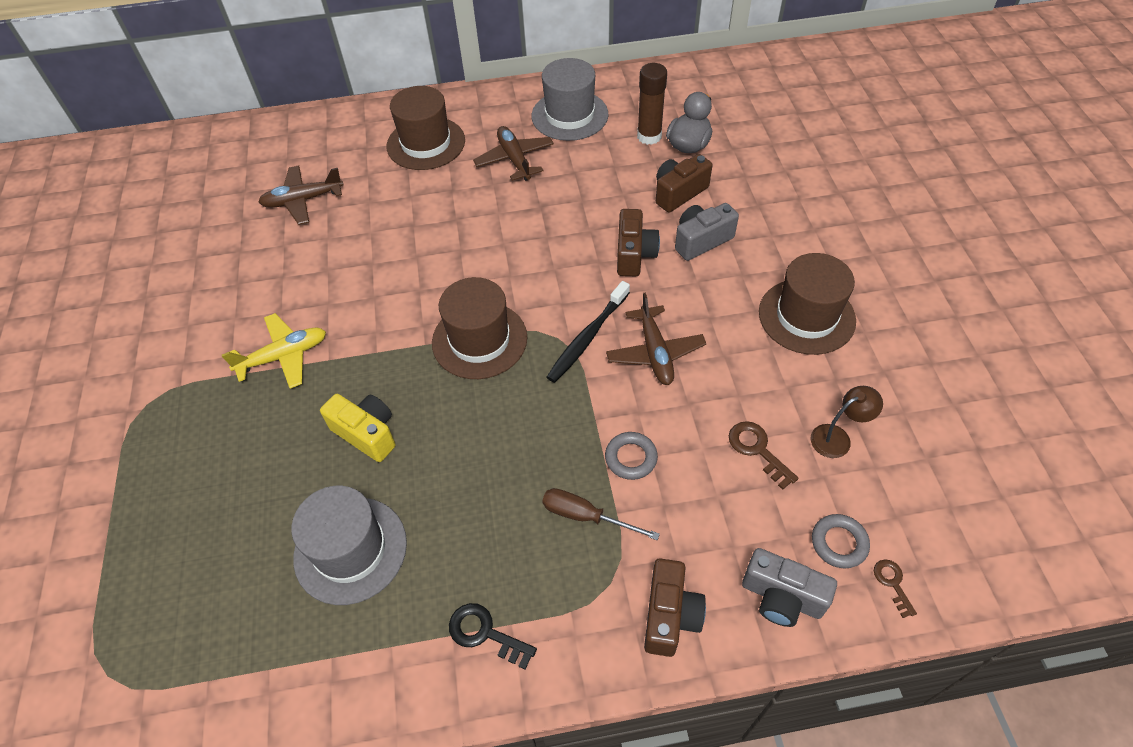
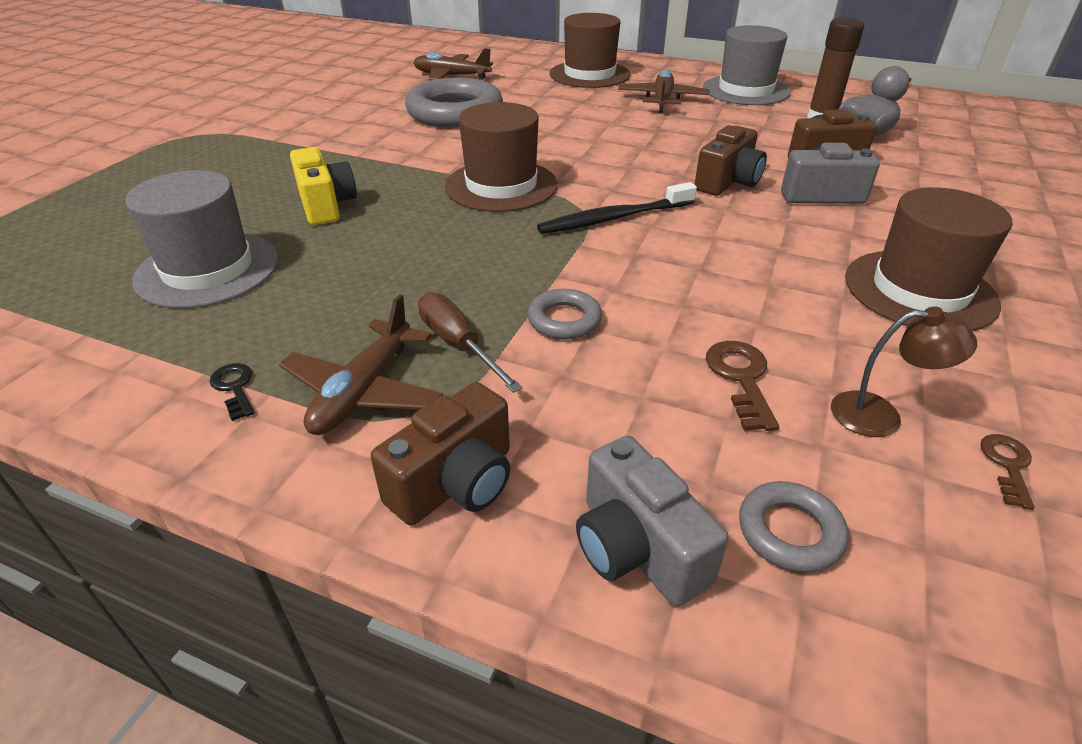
camera: 30 degrees right, 15 degrees down
yellow plane [222,313,326,389] -> none
black key [449,603,537,670] -> black key [210,363,255,421], size x0.65
brown plane [606,292,706,385] -> brown plane moved to [279,294,443,435]
brown key [874,560,917,618] -> brown key moved to [980,434,1035,510]
none -> grey ring [405,77,503,127]

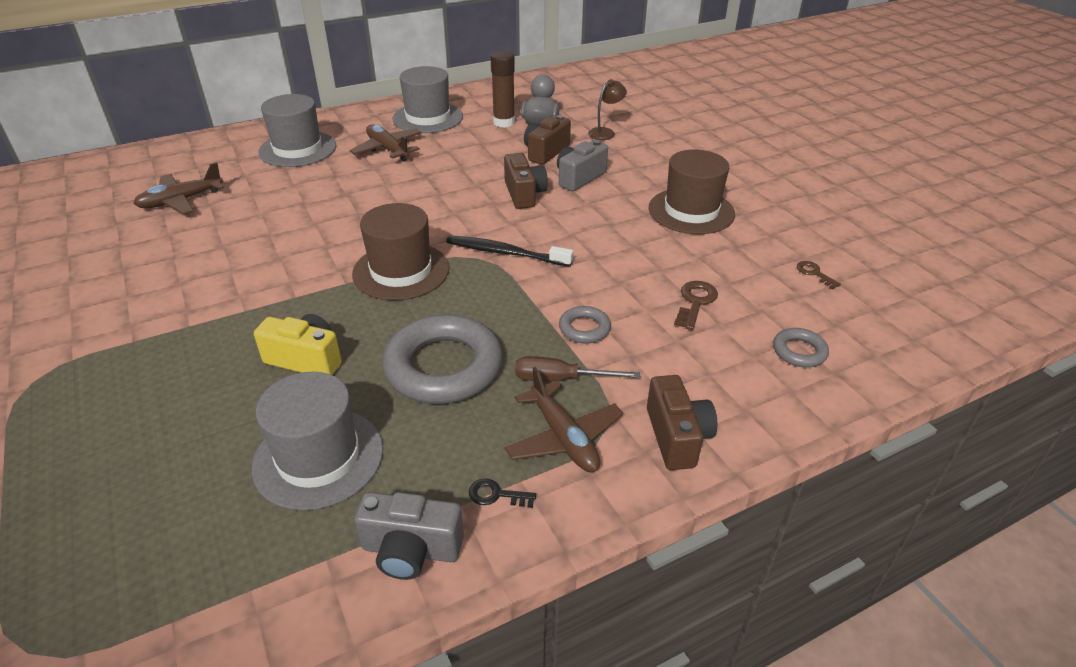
camera: 50 degrees left, 0 degrees up
grey ring [405,77,503,127] -> grey ring moved to [382,315,503,404]
black toothbrush [537,182,697,234] -> black toothbrush turned 90 degrees clockwise [446,236,573,267]
brown hat [550,13,631,88] -> grey hat [258,94,336,167]
grey camera [576,435,729,607] -> grey camera moved to [354,492,464,580]
brown key [706,341,779,431] -> brown key turned 75 degrees clockwise [674,281,718,330]
brown lamp [831,307,977,437] -> brown lamp moved to [588,79,627,140]

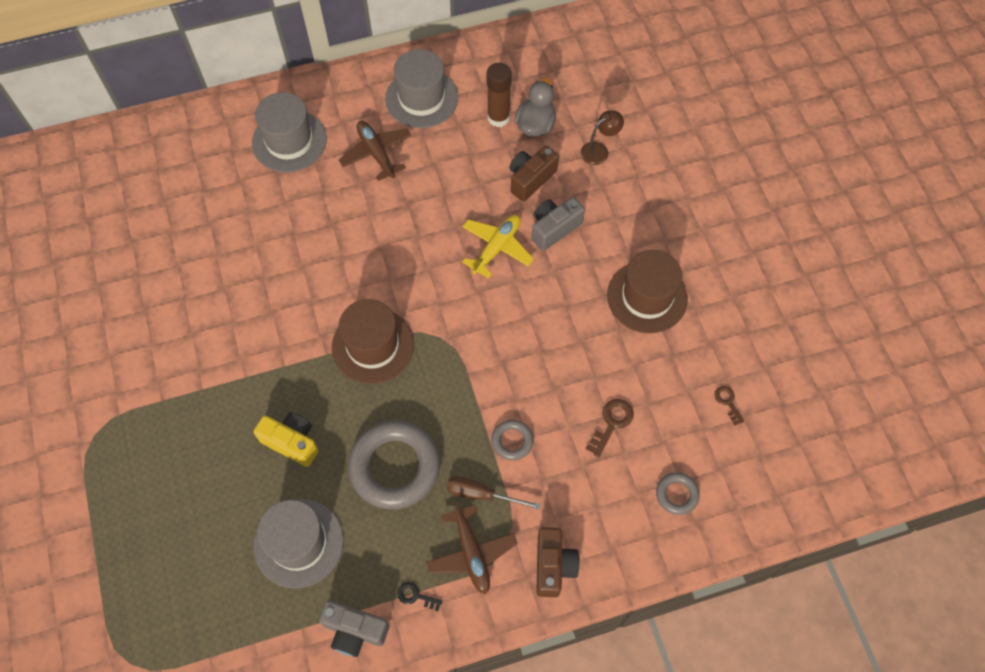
camera: 10 degrees right, 25 degrees up
brown plane [133,162,224,215] -> none
black toothbrush [446,236,573,267] -> none
brown camera [504,153,548,209] -> yellow plane [462,215,534,279]

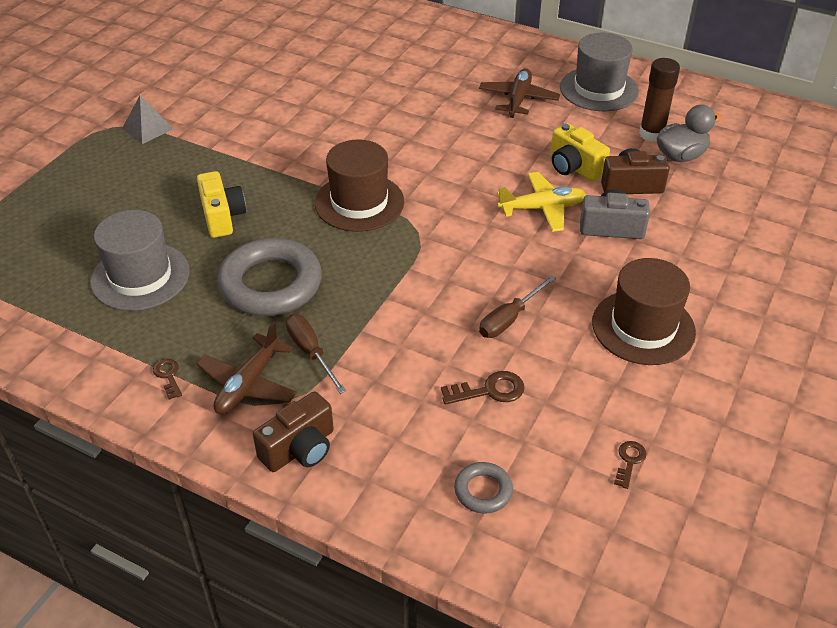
camera: 45 degrees right, 20 degrees down
grey hat [252,92,327,172] -> none
grey camera [319,600,389,657] -> none
black key [397,582,443,611] -> brown key [153,359,182,400]
grey ring [491,420,534,460] -> none
brown lamp [581,110,624,165] -> none
none -> grey pyramid [122,96,173,144]
none -> brown screwdriver [479,275,556,338]
none -> yellow camera [550,123,610,182]

